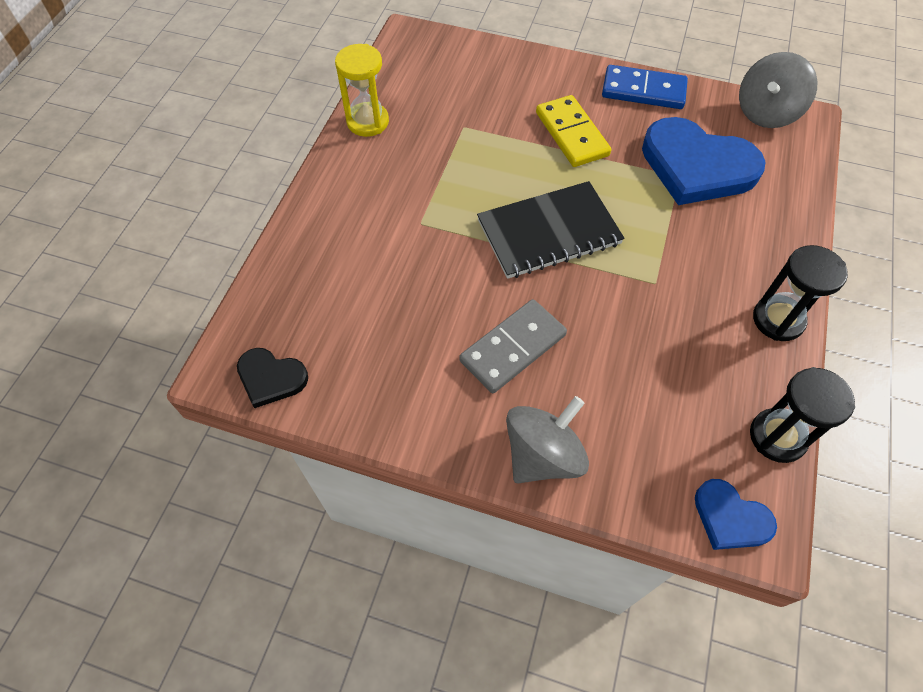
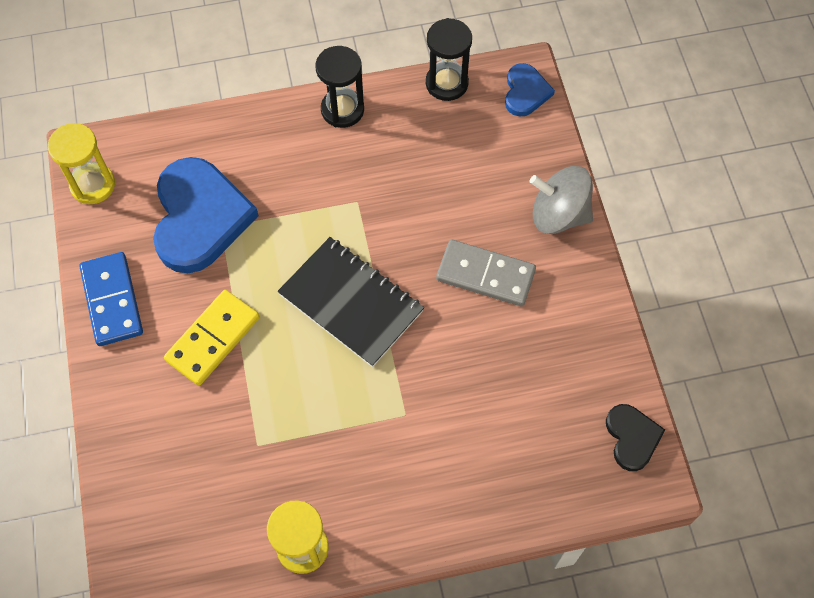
camera: 120 degrees left, 5 degrees up
grey spinning top [739,52,818,128] -> yellow hourglass [48,123,115,204]

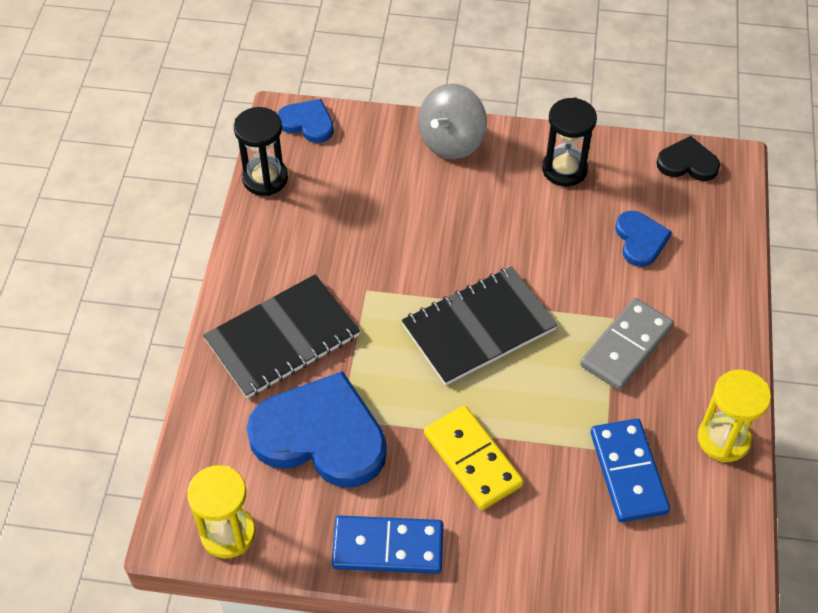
camera: 70 degrees left, 10 degrees down
black hourglass [316,46,364,128] -> black hourglass moved to [542,97,597,186]
grey domino [436,240,536,306] -> grey domino moved to [580,298,674,390]
none -> black notebook [203,274,360,398]
none -> blue domino [591,418,670,523]
none -> blue heart [616,211,672,267]

